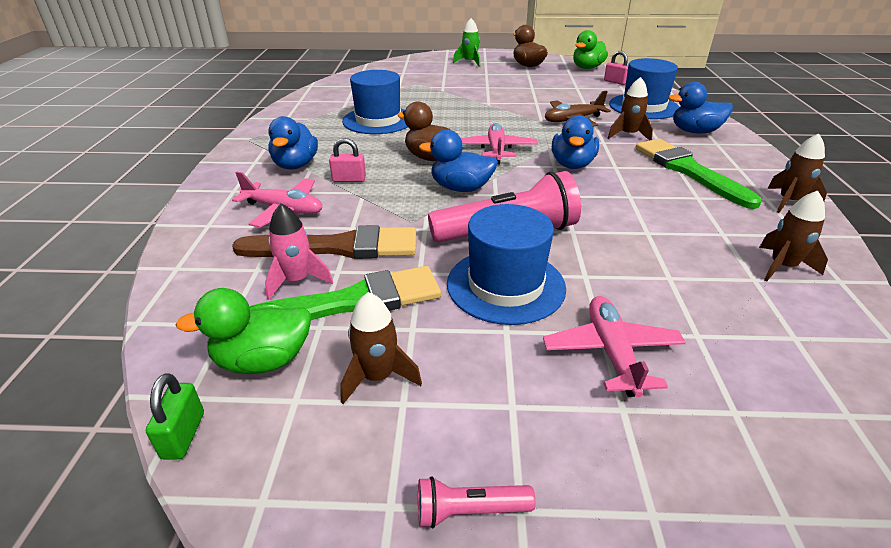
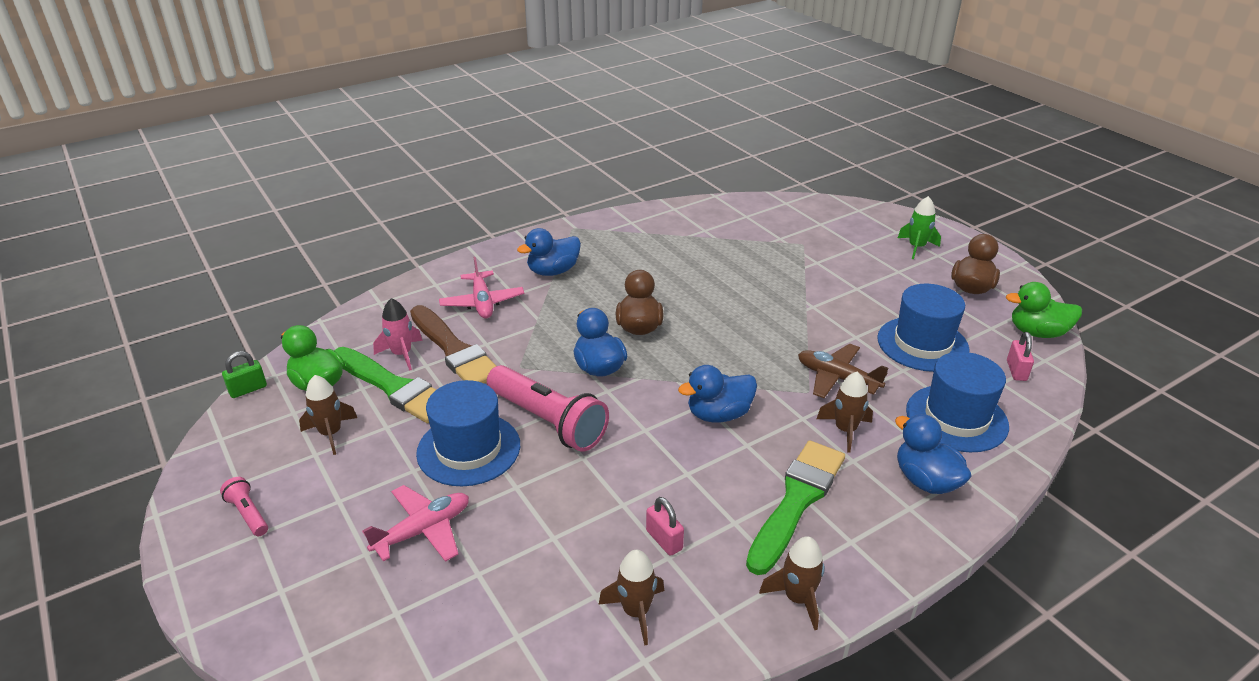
camera: 55 degrees right, 0 degrees up
pink padlock [329,138,366,182] -> pink padlock moved to [646,497,684,556]
blue hat [342,70,407,134] -> blue hat moved to [877,284,970,372]
pink plane [461,123,538,164] -> none

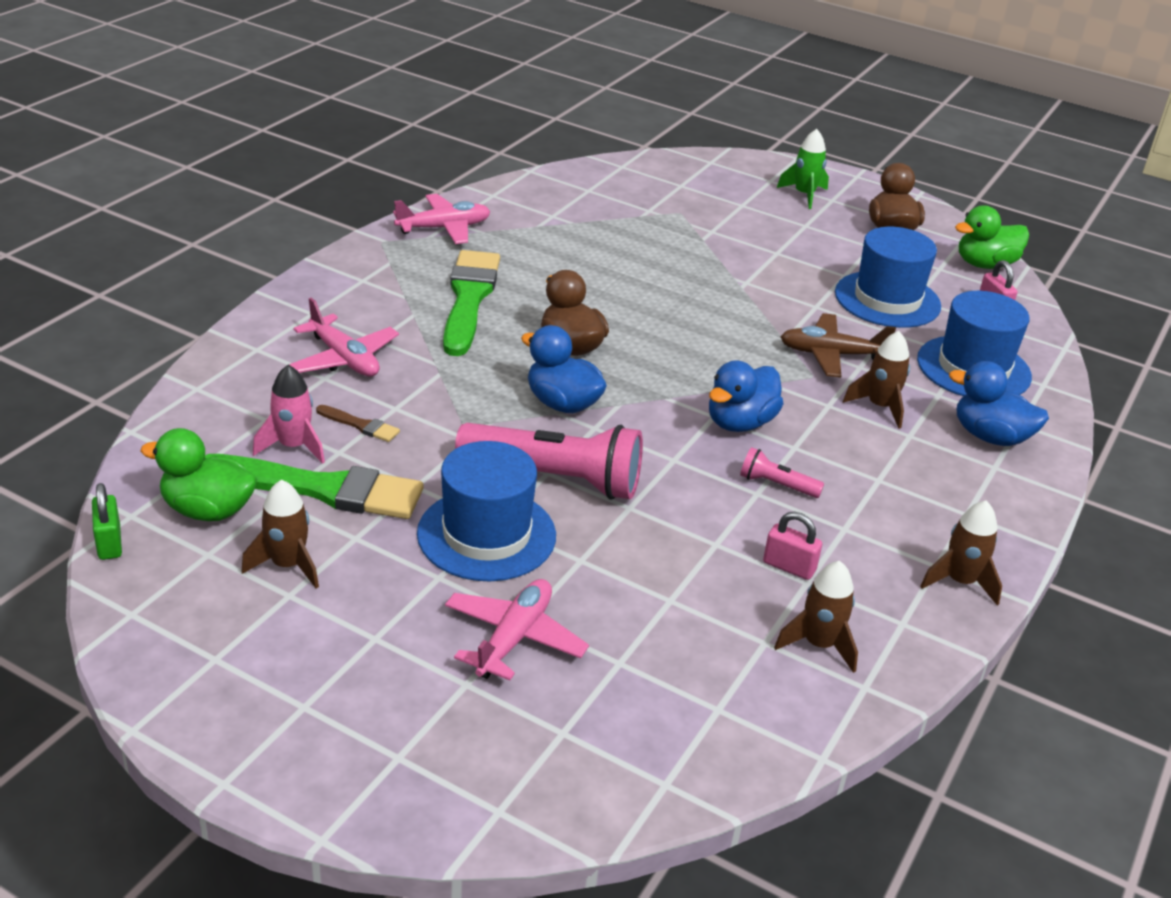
camera: 30 degrees left, 0 degrees up
pink flashlight [220,477,268,536] -> pink flashlight moved to [740,447,824,498]
green padlock [222,351,267,398] -> green padlock turned 45 degrees counterclockwise [92,483,122,560]
brown brush [410,305,496,383] -> brown brush [316,405,400,442], size x0.43
blue duck [517,228,581,276] -> none
green brush [746,440,845,575] -> green brush moved to [443,250,500,356]
none -> pink plane [393,194,490,244]

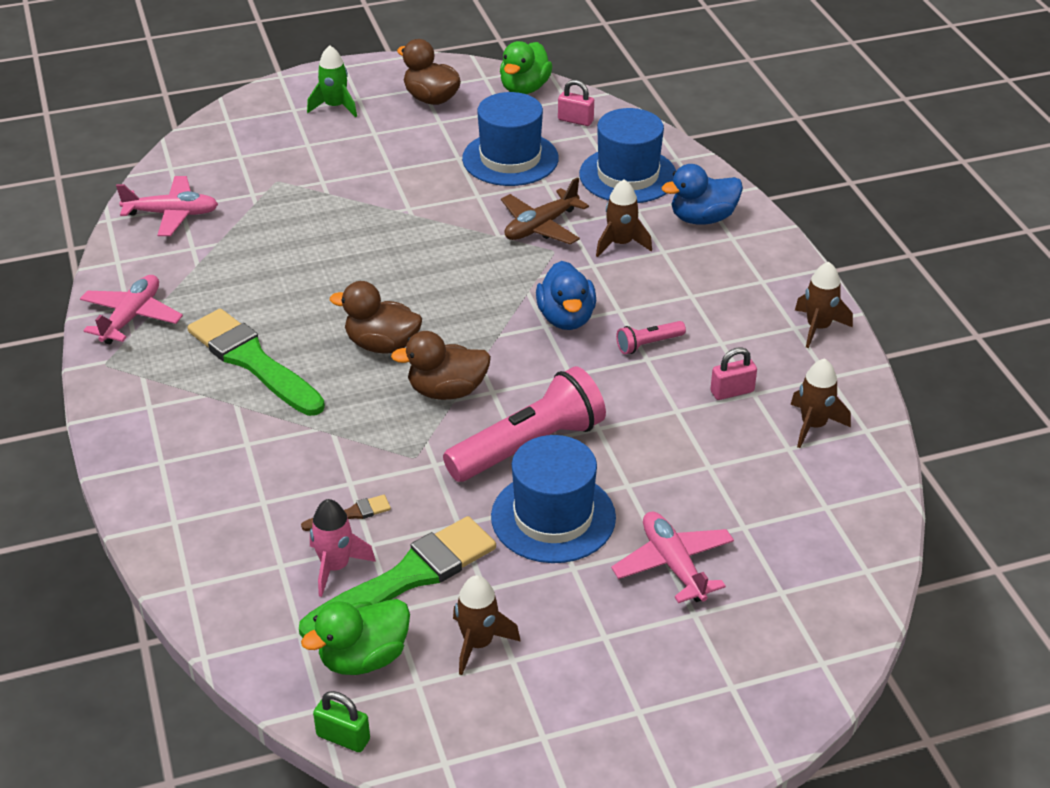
camera: 45 degrees left, 5 degrees up
pink plane [289,298,399,377] -> pink plane moved to [116,176,218,236]
blue duck [521,325,607,413] -> brown duck [391,331,491,400]

